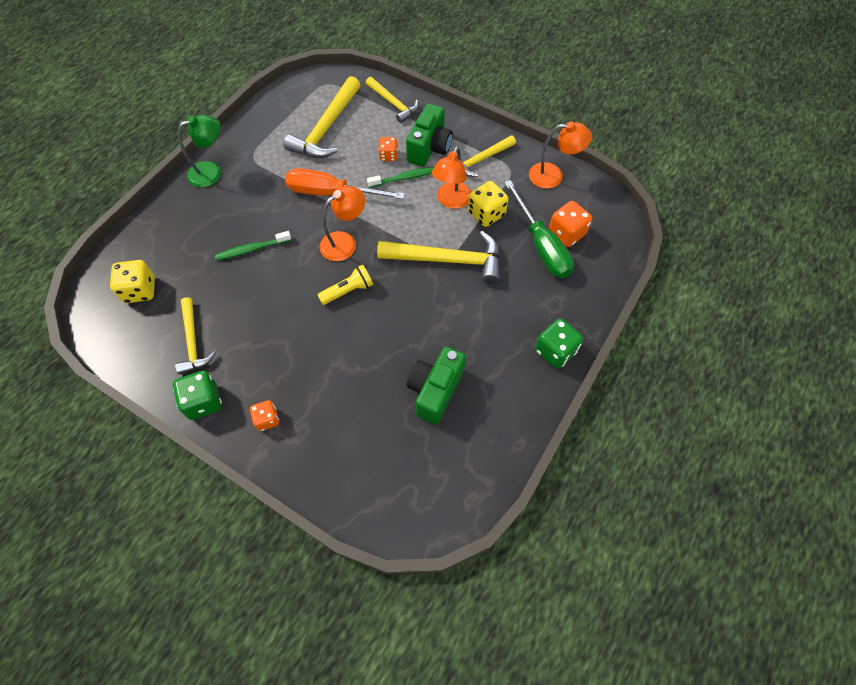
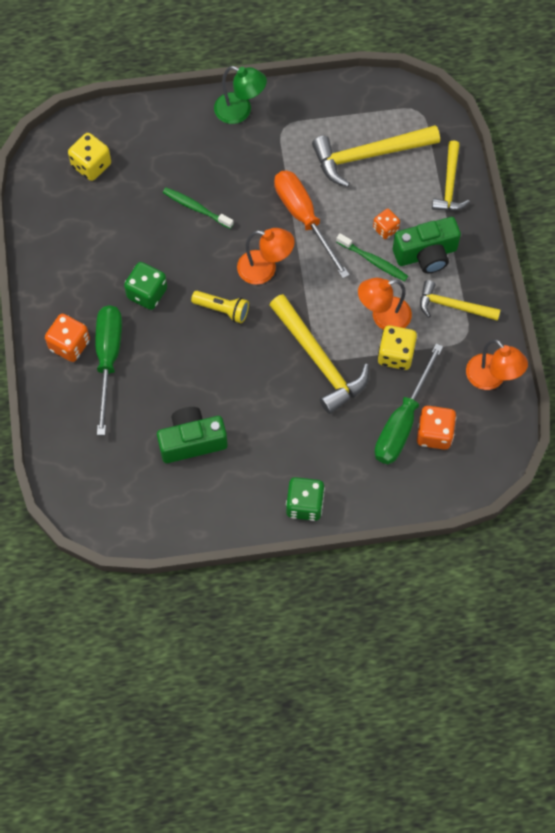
camera: 50 degrees right, 5 degrees up
green dice [173,371,222,420] -> green dice moved to [124,262,167,310]
yellow hammer [175,297,215,374] -> none
orange dice [250,400,279,431] -> orange dice [45,314,90,362], size x1.57
none -> green screwdriver [95,305,122,435]

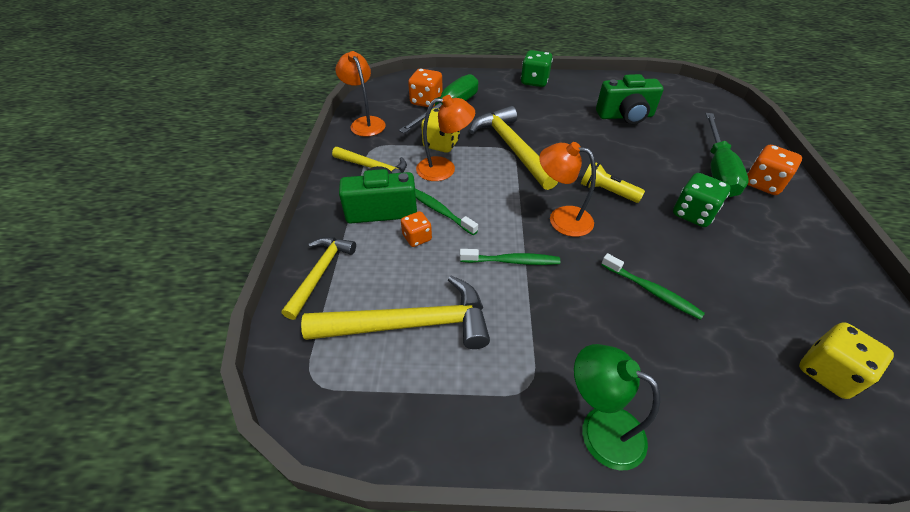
camera: 170 degrees left, 20 degrees down
orange screwdriver [274,170,350,278] -> green toothbrush [460,249,560,265]

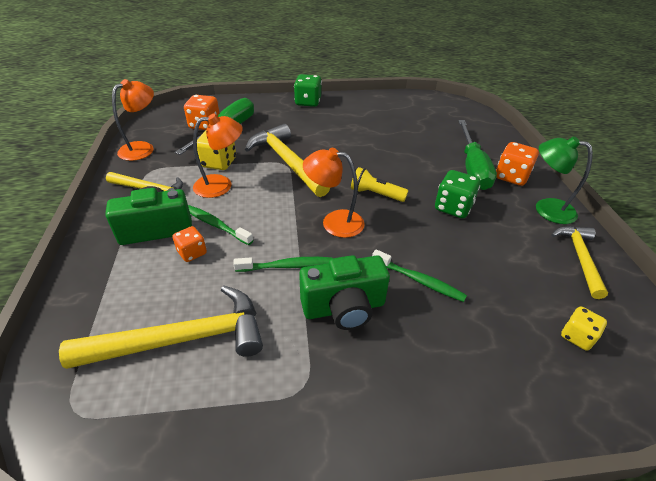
camera: 10 degrees left, 5 degrees down
yellow hammer [282,237,356,320] -> yellow hammer moved to [551,226,608,299]
orange lamp [336,51,386,137] -> orange lamp turned 75 degrees clockwise [112,79,154,161]
green lamp [574,344,660,471] -> green lamp moved to [536,136,593,224]
green camera [596,74,664,124] -> green camera moved to [299,255,390,330]
yellow dice [799,322,894,399] -> yellow dice [561,306,607,350], size x0.64

